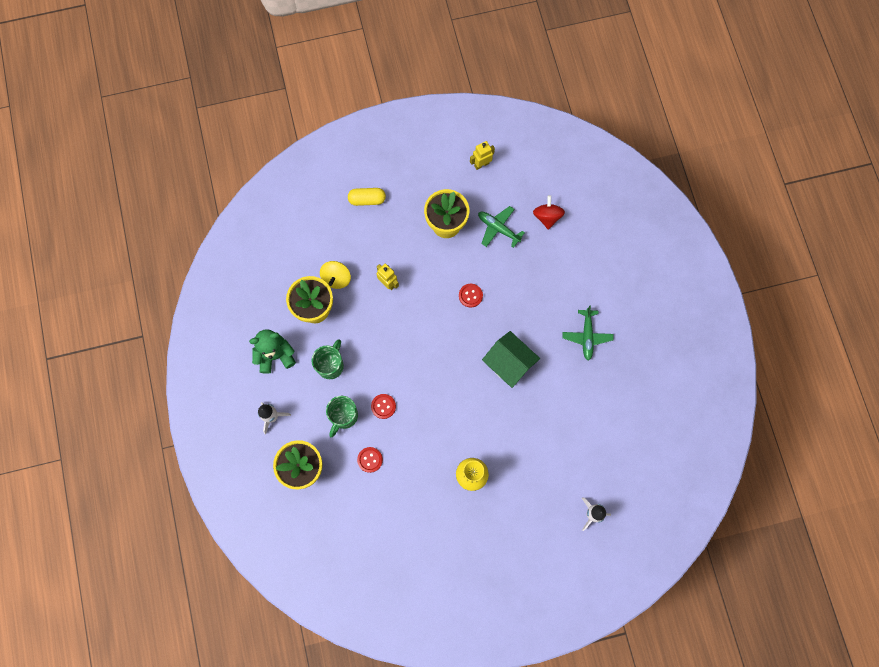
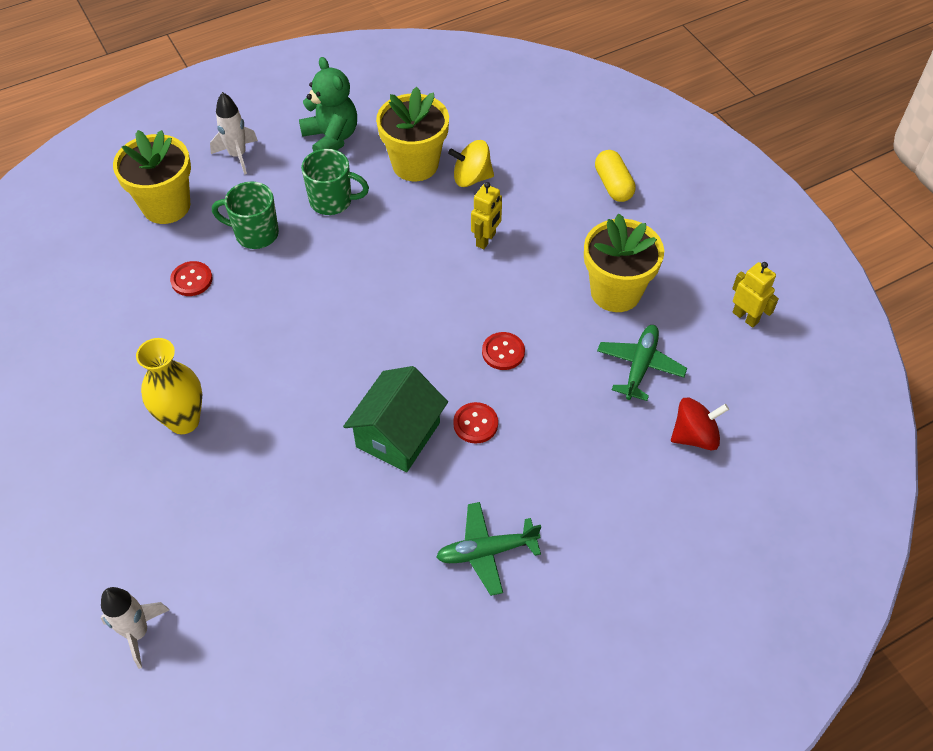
camera: 75 degrees right, 20 degrees down
red button [371,394,396,419] -> red button moved to [453,402,498,444]

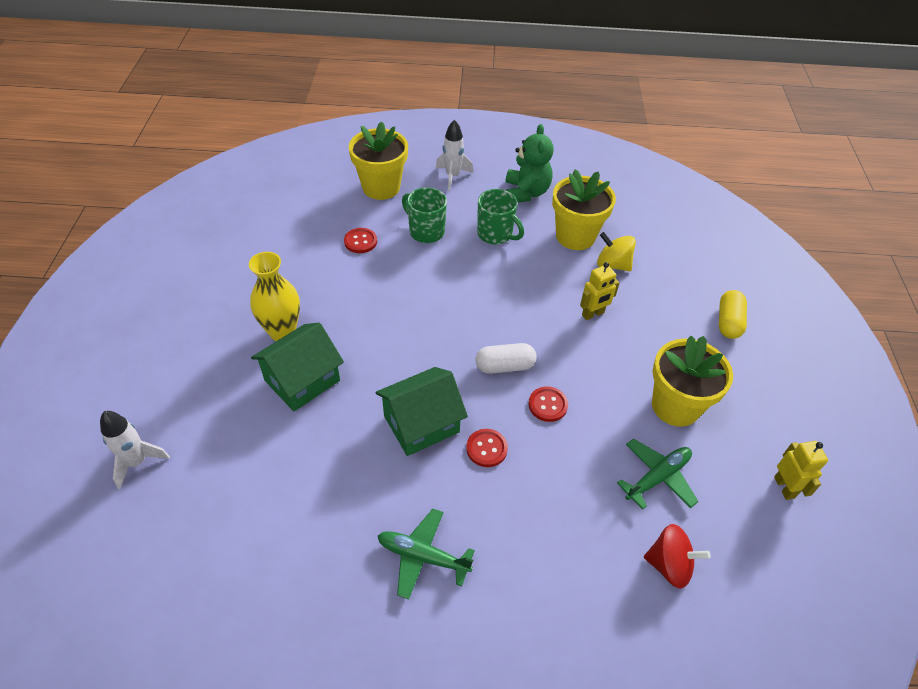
camera: 30 degrees right, 5 degrees down
none -> green house [251,322,344,411]
none -> white capsule [476,343,536,374]

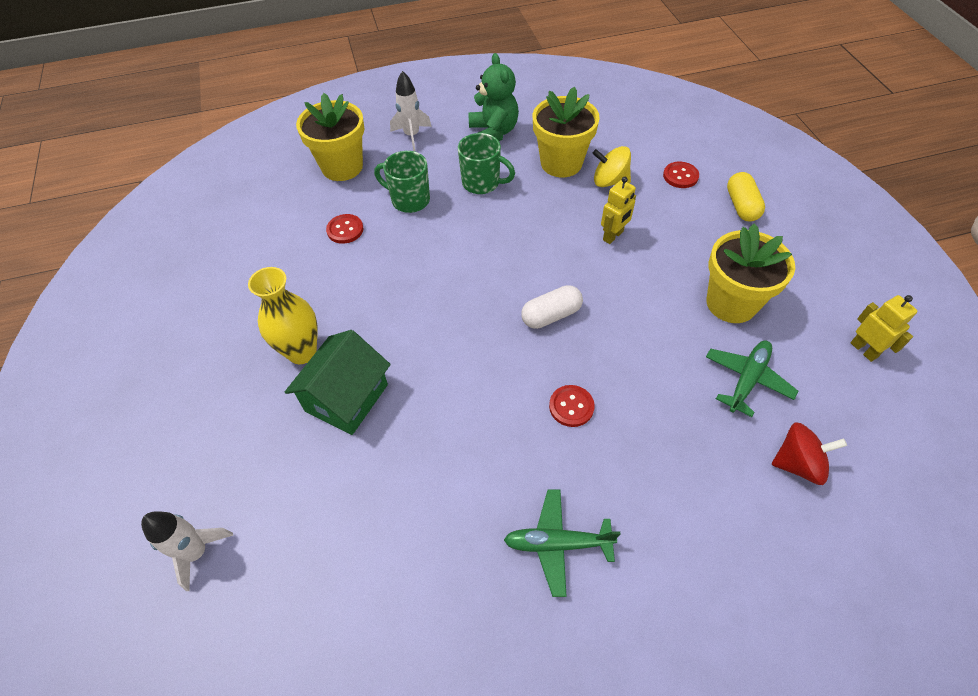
camera: 15 degrees left, 5 degrees up
green house [376,367,468,456] -> none
red button [528,386,568,422] -> red button moved to [663,162,699,188]

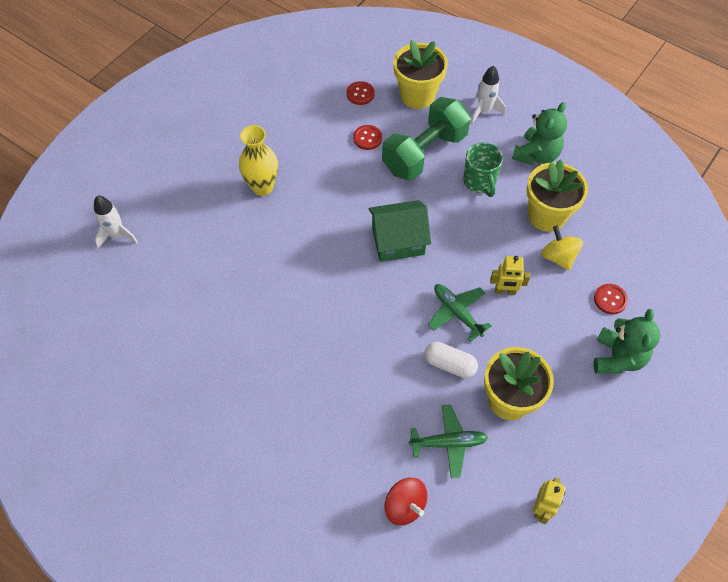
camera: 50 degrees right, 5 degrees up
green house [285,330,391,435] -> green house moved to [368,200,431,262]
green mug [374,151,430,213] -> green dumbbell [382,97,471,180]
green plane [504,489,621,597] -> green plane moved to [428,284,492,342]
white capsule [521,285,583,329] -> white capsule moved to [424,342,478,378]
red button [549,385,595,427] -> red button moved to [346,81,375,105]
yellow capsule [727,172,765,221] -> green teddy bear [594,309,660,374]

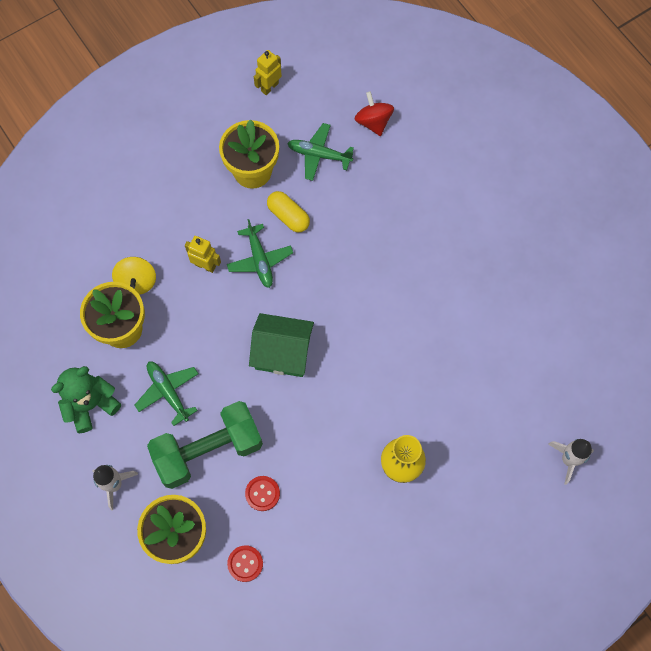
camera: 160 degrees left, 10 degrees up
white capsule [424,342,478,378] -> yellow capsule [267,191,310,233]
green mug [463,142,503,197] -> green plane [134,361,198,426]
red button [594,284,628,314] -> none
green teddy bear [594,309,660,374] -> none

